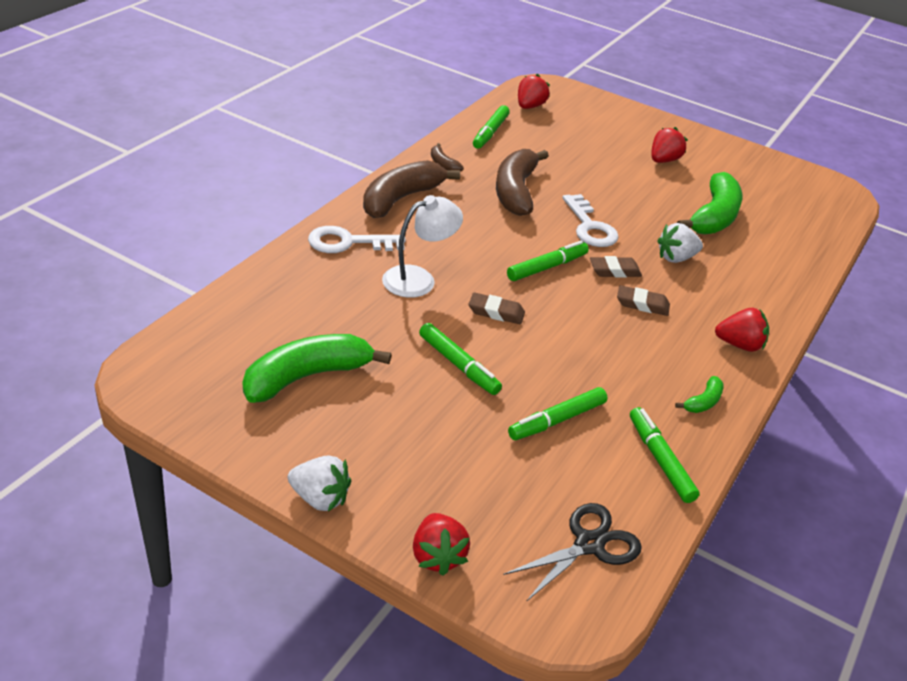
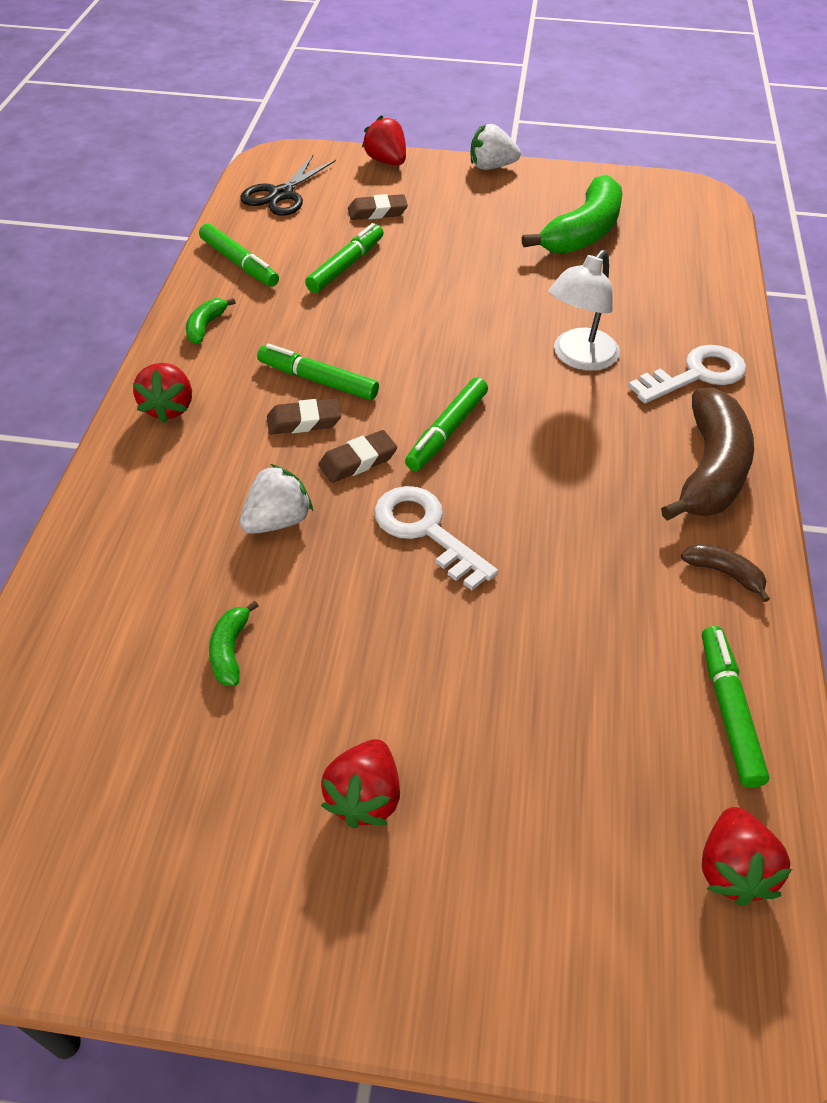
camera: 160 degrees right, 10 degrees up
green marker [419,323,502,395] -> green marker moved to [257,344,379,400]
brown eraser [469,292,525,324] -> brown eraser moved to [348,194,408,220]
brown banana [496,149,549,216] -> none
green banana [677,172,742,235] -> green banana [209,601,259,686], size x0.45
red strawberry [715,308,769,352] -> red strawberry turned 75 degrees counterclockwise [133,363,192,423]

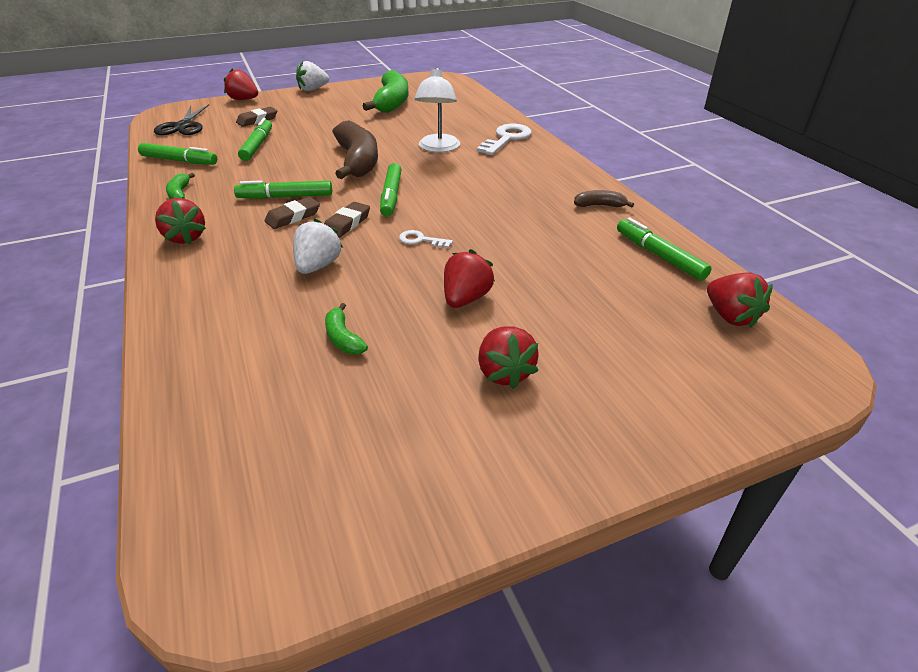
camera: 30 degrees left, 10 degrees down
white key [374,486,498,590] -> white key [399,230,453,248], size x0.52
brown banana [661,388,754,521] -> brown banana moved to [333,120,378,179]
none -> red strawberry [444,249,495,308]

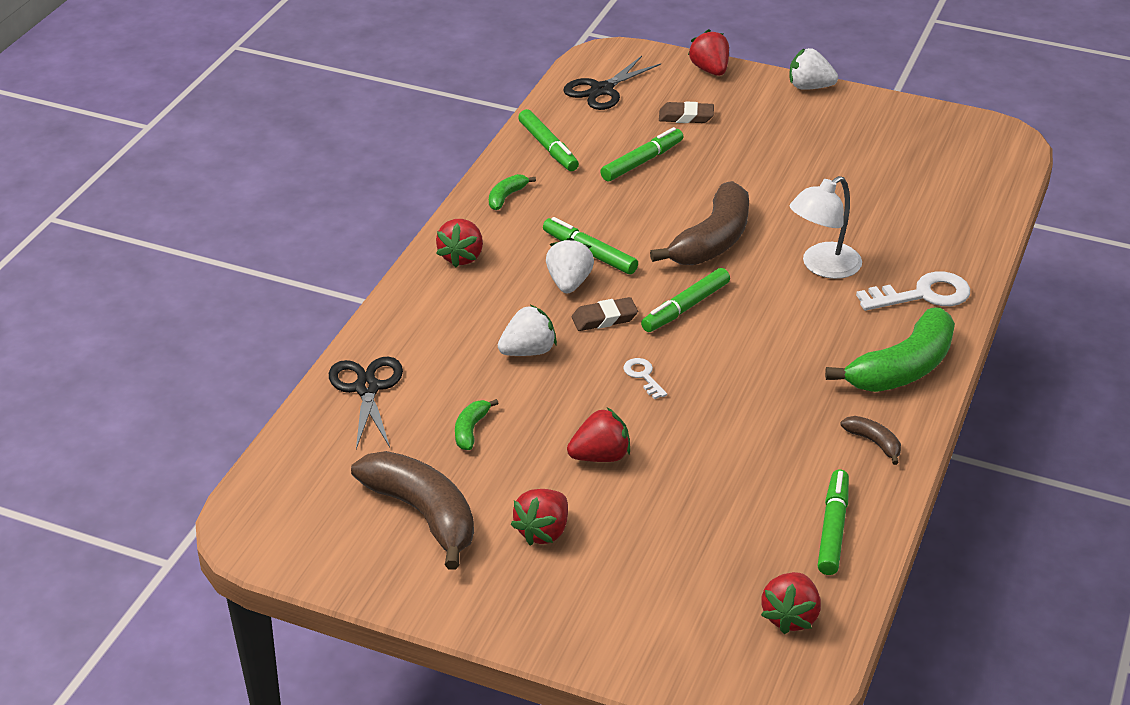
camera: 45 degrees right, 0 degrees up
brown eraser [264,197,320,229] -> white strawberry [546,238,594,293]
green banana [363,70,408,113] -> green banana moved to [825,307,955,392]
none -> black scissors [329,356,403,449]
none -> brown banana [351,451,474,570]

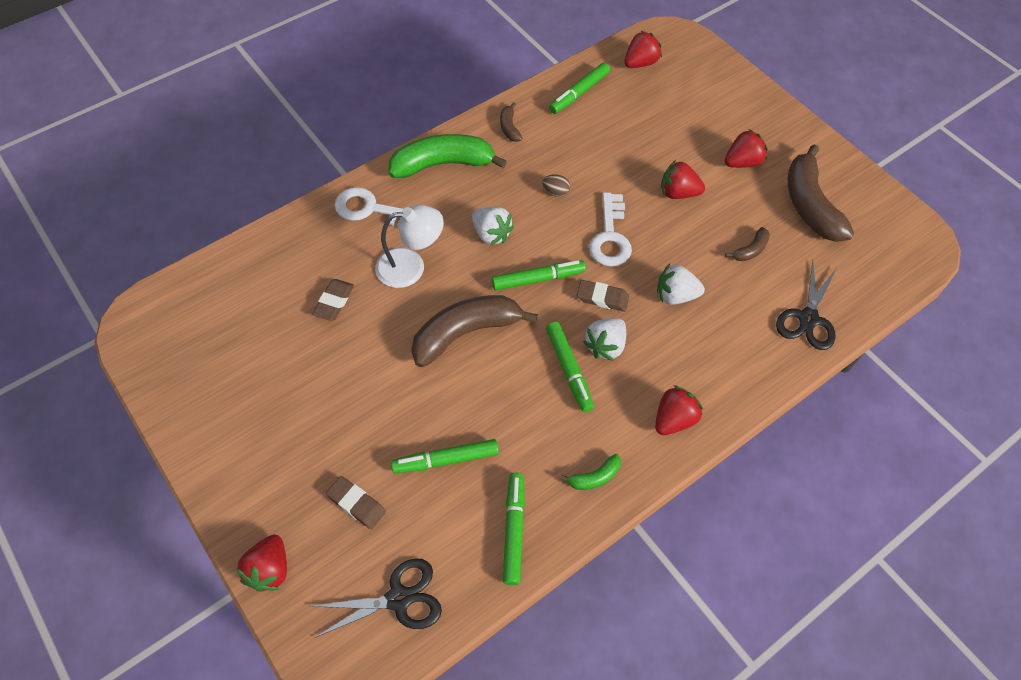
camera: 150 degrees left, 20 degrees up
green banana [455,399,499,450] -> brown banana [725,227,770,261]
white key [623,358,667,399] -> white key [589,192,632,267], size x1.92
white strawberry [790,48,838,90] -> white strawberry moved to [472,207,514,246]
none -> brown eraser [312,279,354,321]
none -> brown egg [542,174,570,197]

